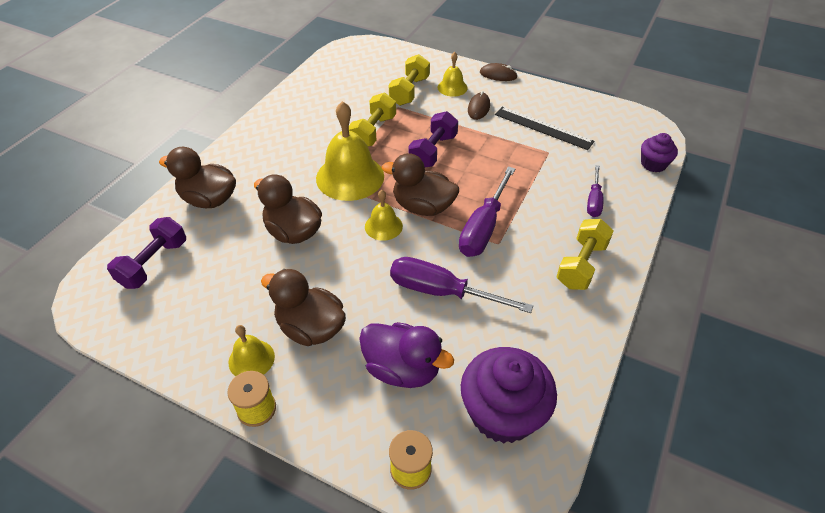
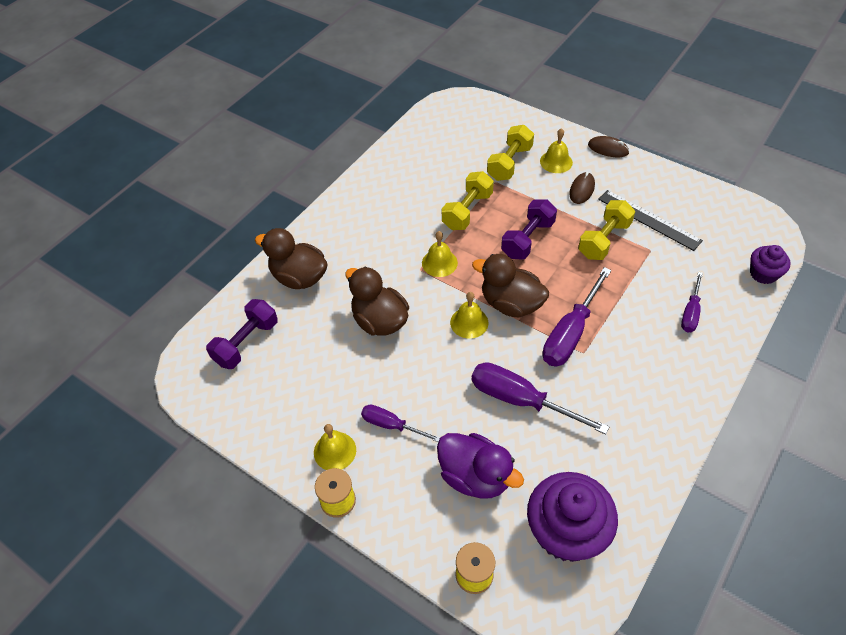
camera: 10 degrees right, 5 degrees up
brown duck [261,269,346,346] -> purple screwdriver [361,405,440,442]
yellow bell [316,101,384,201] -> yellow bell [422,231,458,277], size x0.52
yellow dumbbell [556,219,613,290] -> yellow dumbbell moved to [578,200,635,260]

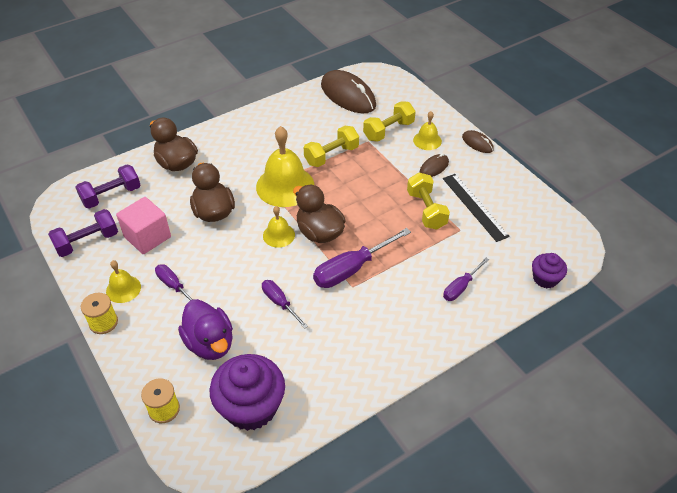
camera: 20 degrees right, 5 degrees down
yellow bell [422,231,458,277] -> yellow bell [256,126,314,207], size x1.93
purple screwdriver [471,362,609,435] -> purple screwdriver [262,280,308,329], size x0.58
purple dumbbell [501,199,557,259] -> purple dumbbell moved to [48,209,118,257]
yellow dumbbell [578,200,635,260] -> yellow dumbbell turned 75 degrees counterclockwise [407,173,450,230]
none -> pink cube [116,197,171,254]
none -> brown mouse [321,70,376,113]

